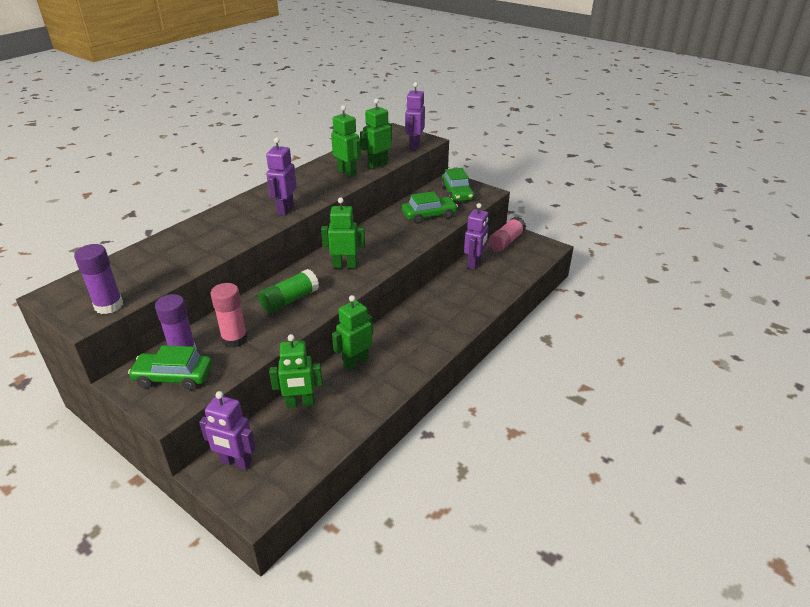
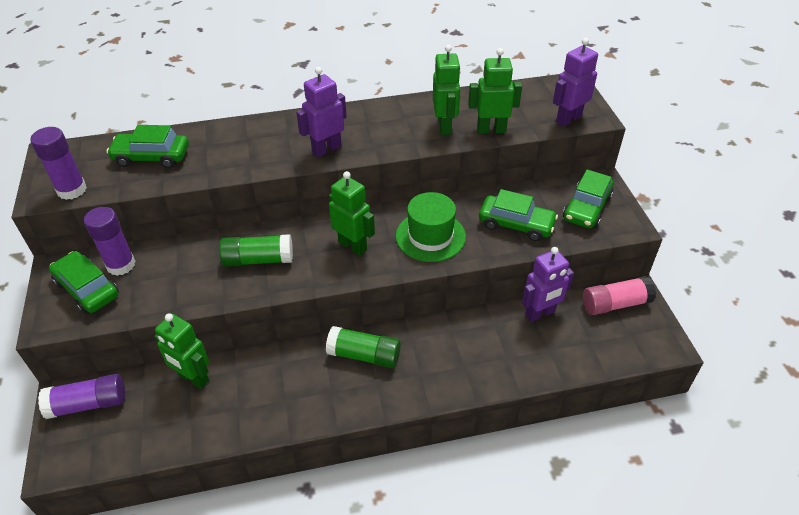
camera: 40 degrees right, 10 degrees up
purple robot [199,391,256,470] -> purple glue stick [38,374,125,419]
pink glue stick [211,283,248,348] -> none
green robot [332,295,373,370] -> none
none -> green car [107,125,189,168]
none -> green glue stick [326,326,401,368]
none -> green hat [396,192,466,262]

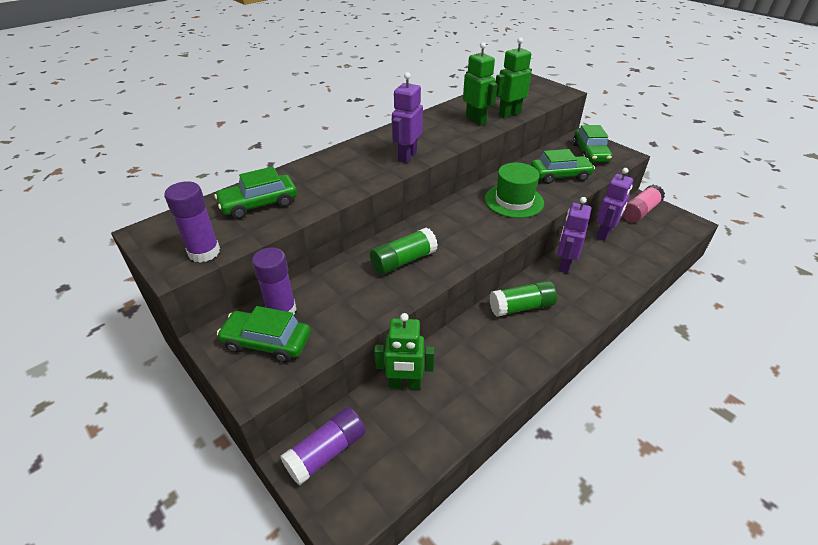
camera: 30 degrees left, 5 degrees down
green robot [329,171,375,256] -> none
purple robot [553,38,598,127] -> purple robot moved to [557,197,591,273]

